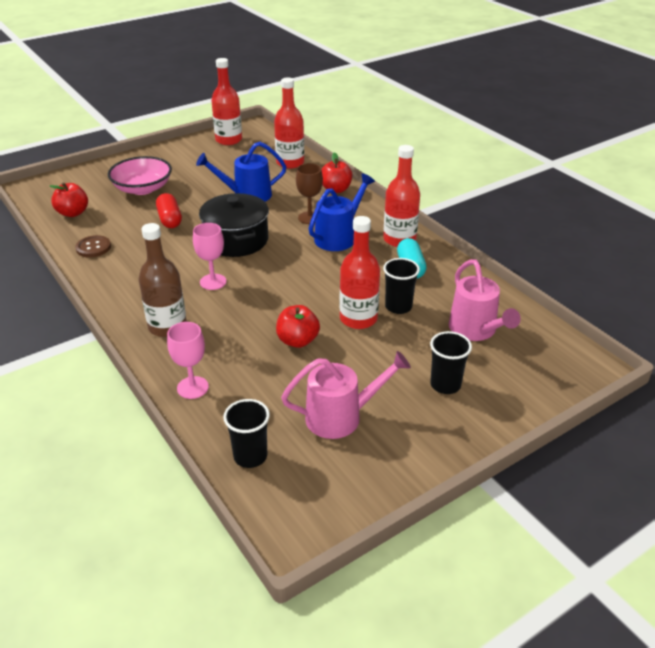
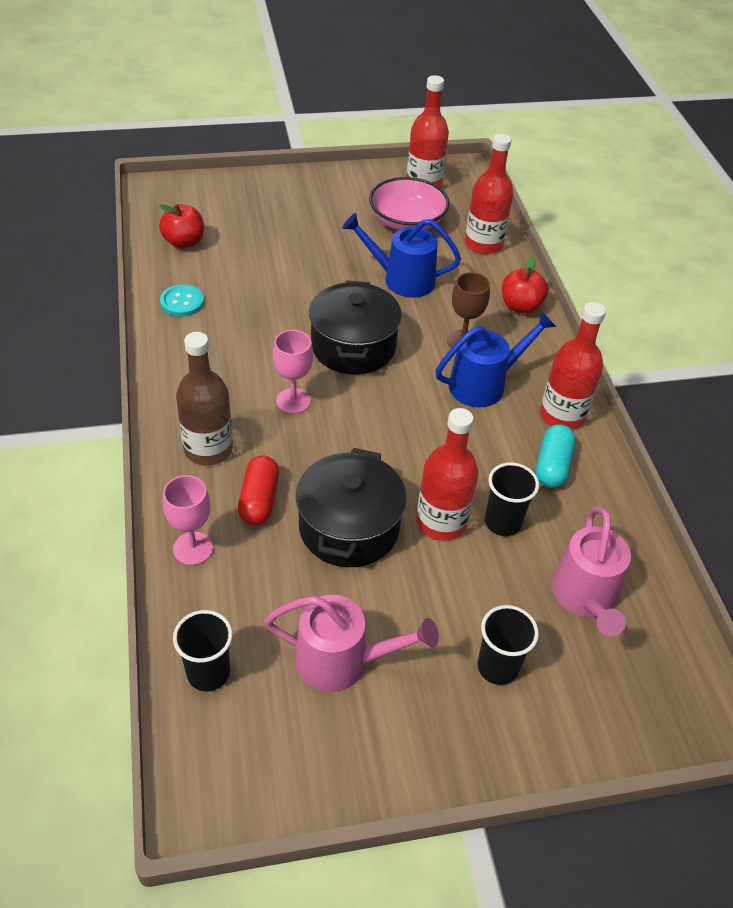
camera: 20 degrees right, 10 degrees up
brown button [75,235,111,257] -> turquoise button [160,284,204,317]
pink bowl [108,156,172,195] -> pink bowl moved to [369,177,450,230]
red capsule [156,193,182,228] -> red capsule moved to [238,456,279,525]
red apple [276,305,320,348] -> black pot [296,448,407,567]

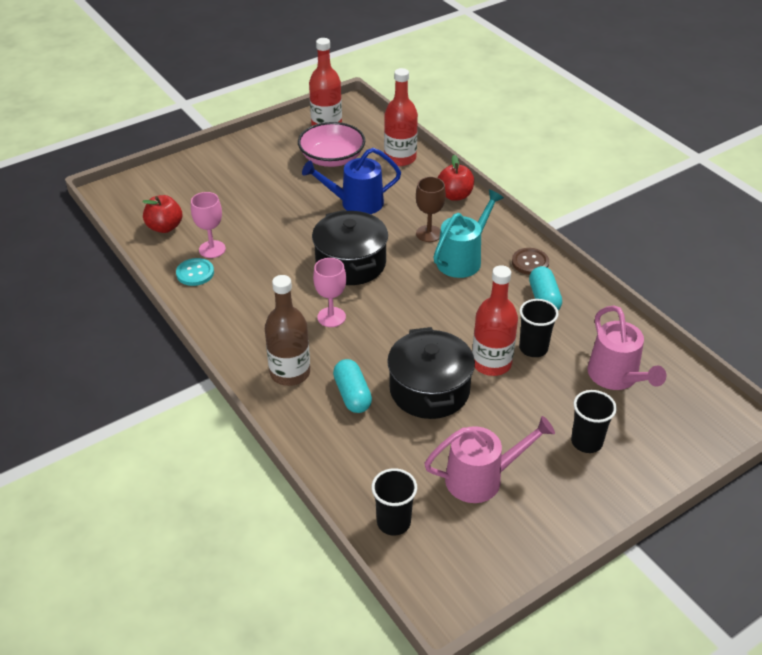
camera: 20 degrees left, 5 degrees down
pink goblet [163,475,213,565] -> pink goblet moved to [191,192,226,258]
red capsule [238,456,279,525] -> turquoise capsule [333,359,372,413]
blue watering can [436,311,556,407] -> turquoise watering can [434,189,504,278]
red bottle [540,302,606,430] -> brown button [512,248,549,275]

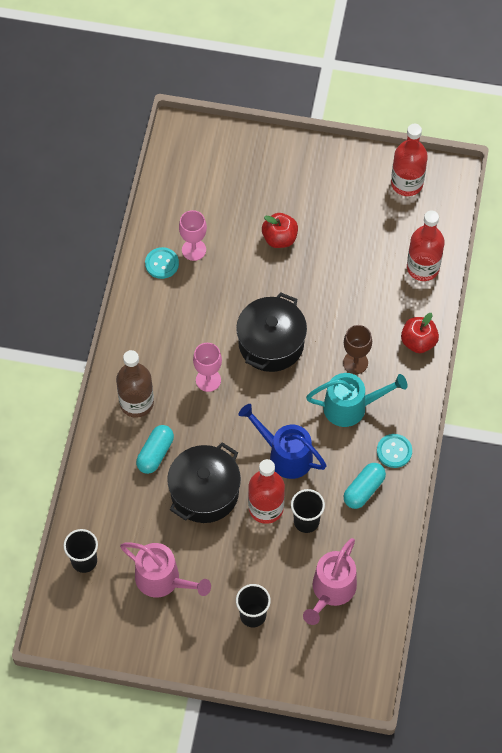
camera: 45 degrees right, 20 degrees up
red apple [142,195,182,233] -> red apple moved to [262,213,298,248]
pink bowl [298,122,365,167] -> none
blue watering can [302,148,401,214] -> blue watering can moved to [239,404,326,479]
brown button [512,248,549,275] -> turquoise button [377,434,412,468]

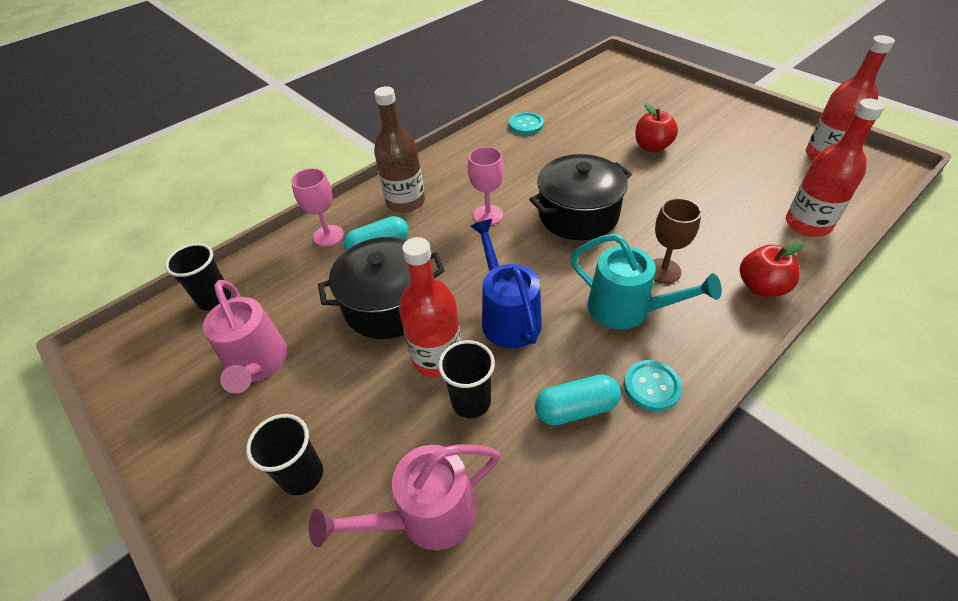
camera: 40 degrees right, 15 degrees down
pink goblet [179,210,207,261] -> pink goblet moved to [291,168,344,247]

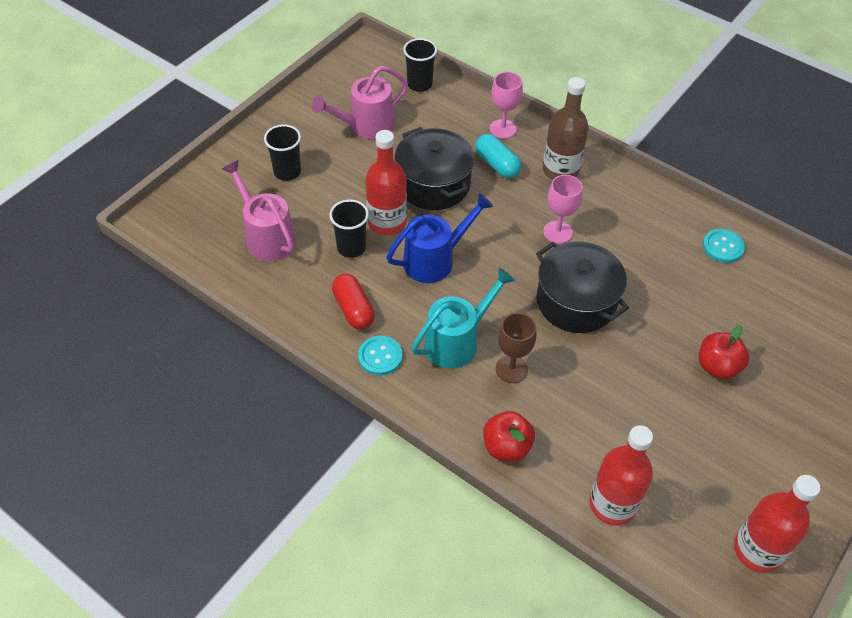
camera: 75 degrees right, 5 degrees up
turquoise capsule [535,374,621,425] -> red capsule [332,274,375,329]
turquoise watering can [570,234,722,330] -> turquoise watering can turned 150 degrees counterclockwise [411,268,515,369]

